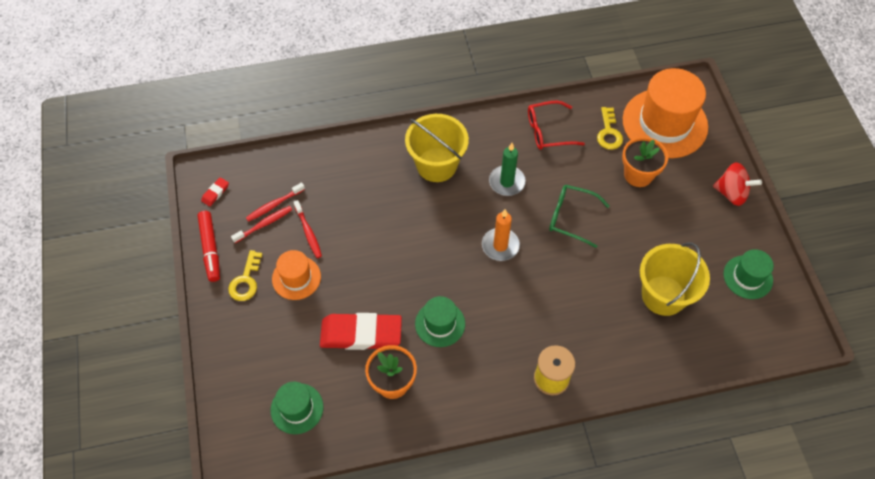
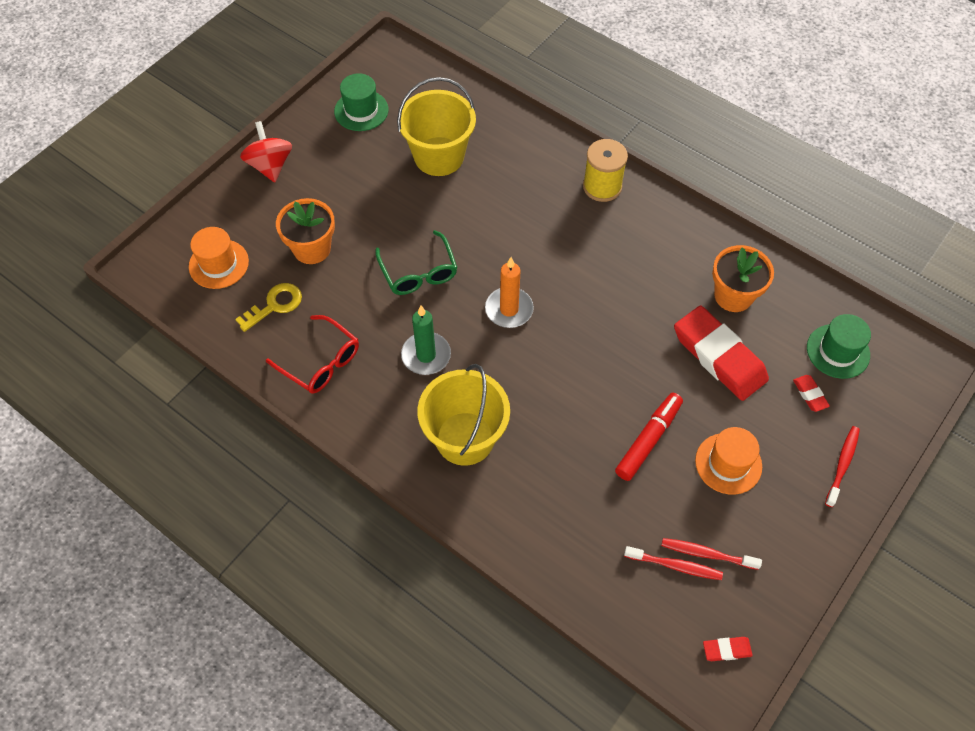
camera: 130 degrees left, 0 degrees up
red marker [197,211,220,282] -> red marker moved to [615,393,683,481]
yellow key [228,250,263,301] -> none
red toothbrush [293,200,322,258] -> red toothbrush moved to [825,426,860,507]
green hat [415,296,465,347] -> none
orange hat [623,68,708,158] -> orange hat [189,227,249,289], size x0.52
none -> red eraser [793,375,830,412]

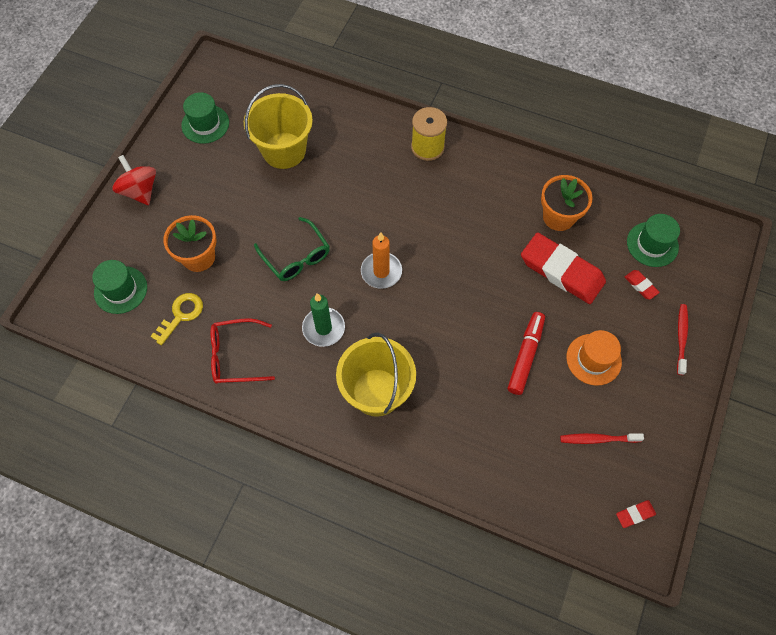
camera: 15 degrees left, 5 degrees up
orange hat [189,227,249,289] -> green hat [92,260,147,314]
red glasses [266,315,359,394] -> red glasses turned 150 degrees clockwise [211,318,275,384]
red toothbrush [624,546,723,580] -> none

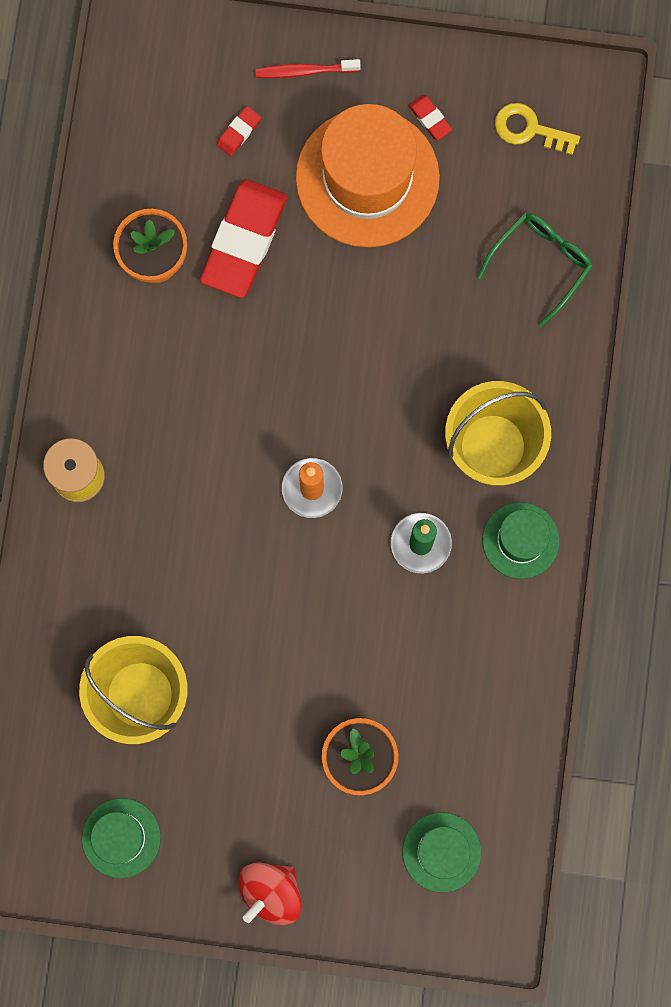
camera: 105 degrees left, 15 degrees up
yellow key [150,293,203,346] -> yellow key moved to [495,103,580,155]
red glasses [211,318,275,384] -> none
green glasses [254,217,330,281] -> green glasses moved to [477,213,593,327]
red marker [508,312,545,395] -> none
red toothbrush [560,433,644,444] -> none
orange hat [566,330,622,386] -> orange hat [296,104,440,247], size x1.92
red eraser [616,500,656,528] -> red eraser moved to [408,95,452,140]
green hat [627,214,680,267] -> green hat moved to [482,502,560,579]

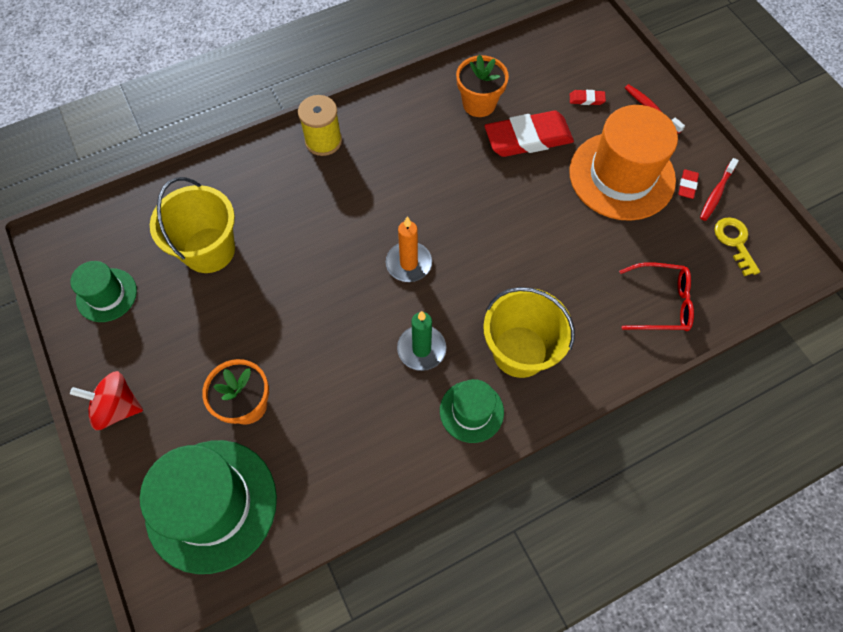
camera: 55 degrees right, 15 degrees down
green hat [403,813,481,892] -> green hat [140,440,277,574], size x1.92
green glasses [477,213,593,327] -> red glasses [619,262,694,331]
none -> red toothbrush [700,158,739,221]

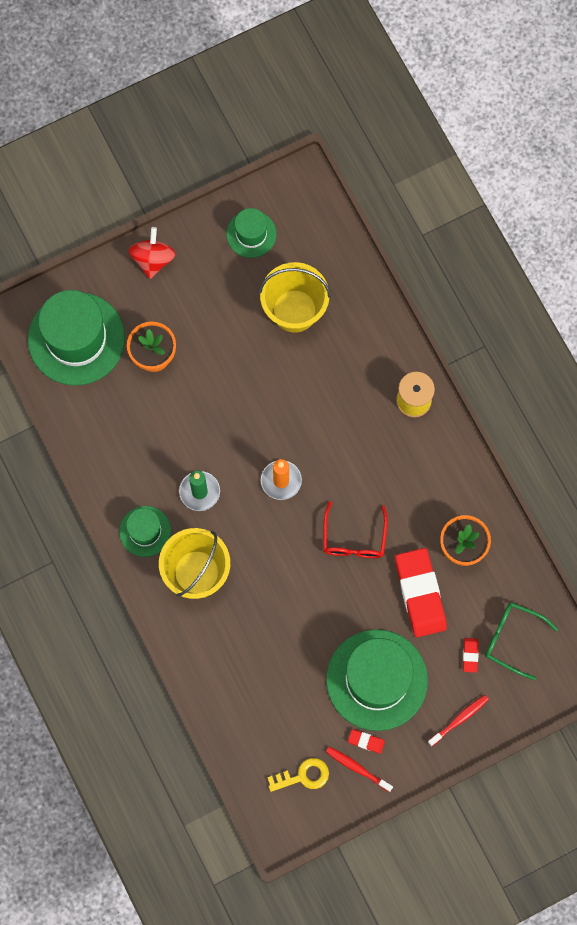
camera: 90 degrees right, 10 degrees up
orange hat [569,105,678,221] -> green hat [326,629,428,731]
red glasses [619,262,694,331] -> red glasses moved to [323,501,388,558]
none -> green glasses [485,602,558,680]

